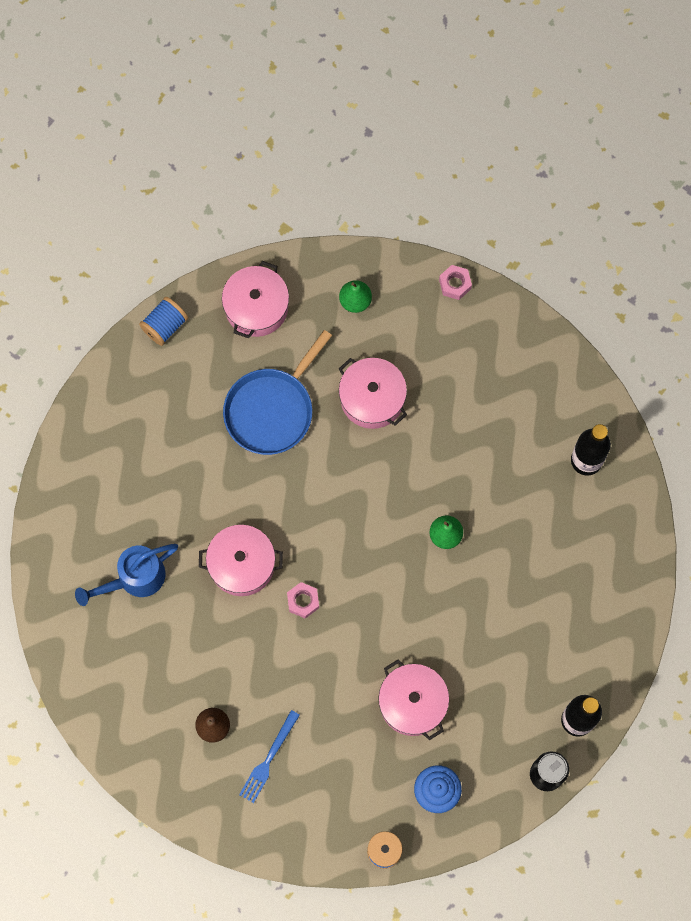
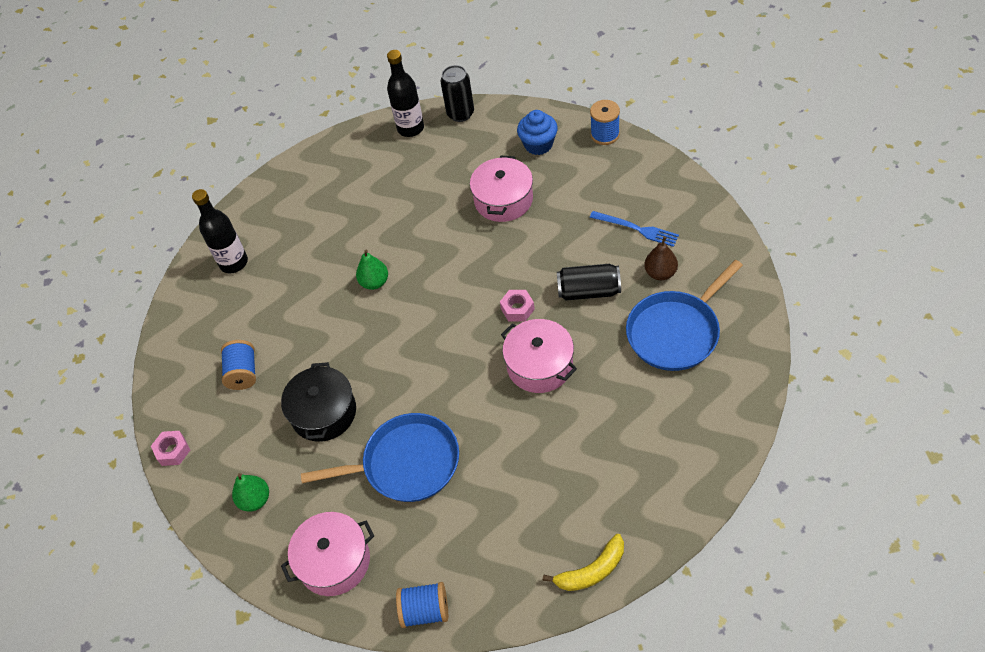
camera: 130 degrees left, 20 degrees down
blue watering can [75,544,178,606] -> none
blue fork [239,710,300,803] -> blue fork turned 45 degrees clockwise [590,211,679,247]
pink pot [339,358,407,429] -> black pot [281,362,356,442]
none -> blue spool [221,340,256,390]
none -> yellow banana [543,534,624,591]
none -> black can [557,264,621,301]
none -> blue pan [626,260,743,371]

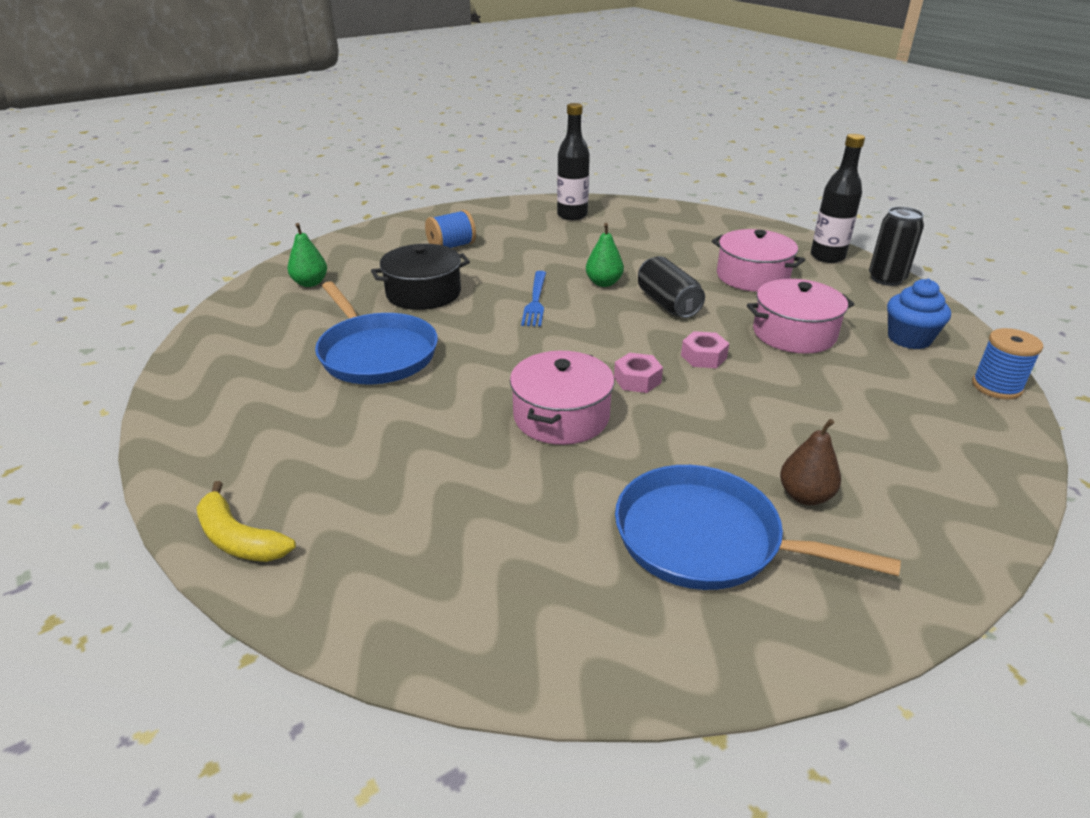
camera: 60 degrees right, 20 degrees down
pink nut [151,431,190,466] -> pink nut moved to [681,331,729,368]
pink pot [281,512,374,596] -> pink pot moved to [712,229,805,292]
blue spool [396,582,448,628] -> none
black can [557,264,621,301] -> black can moved to [638,256,705,318]
blue fork [590,211,679,247] -> blue fork moved to [521,271,546,327]

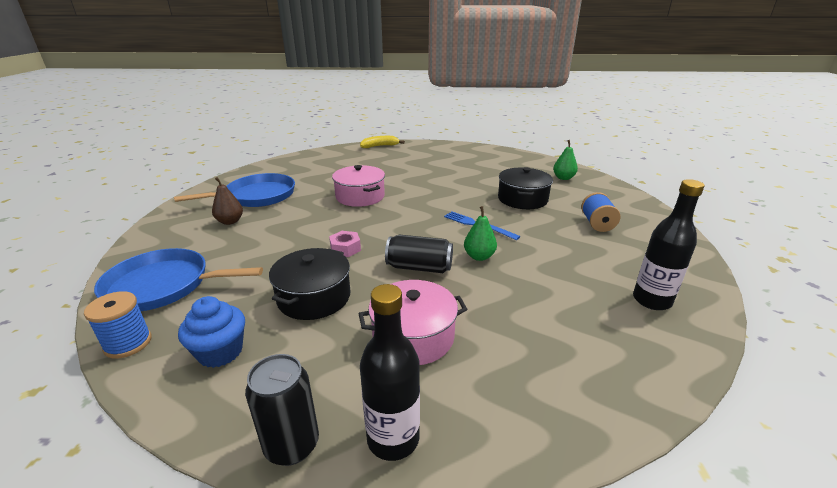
camera: 125 degrees right, 5 degrees down
blue pan [315,281,438,384] -> blue pan moved to [94,248,263,311]
pink nut [614,353,663,393] -> none
pink pot [747,279,855,354] -> black pot [269,248,350,320]

